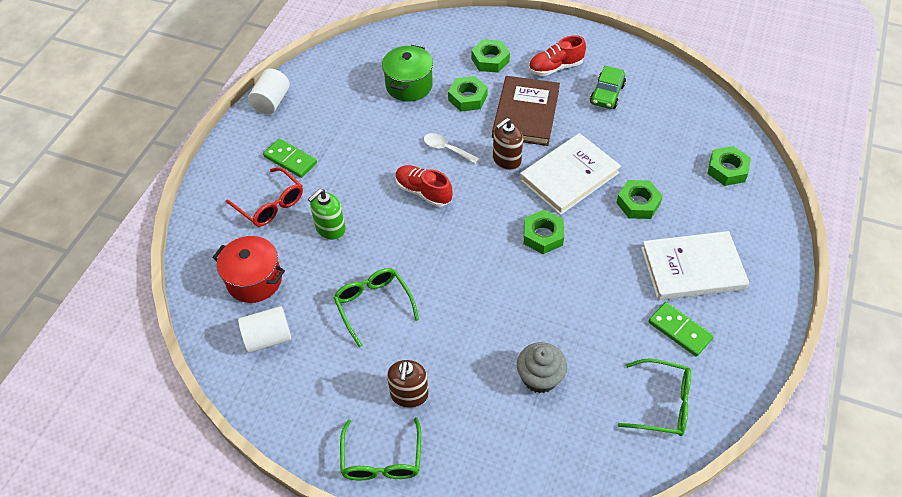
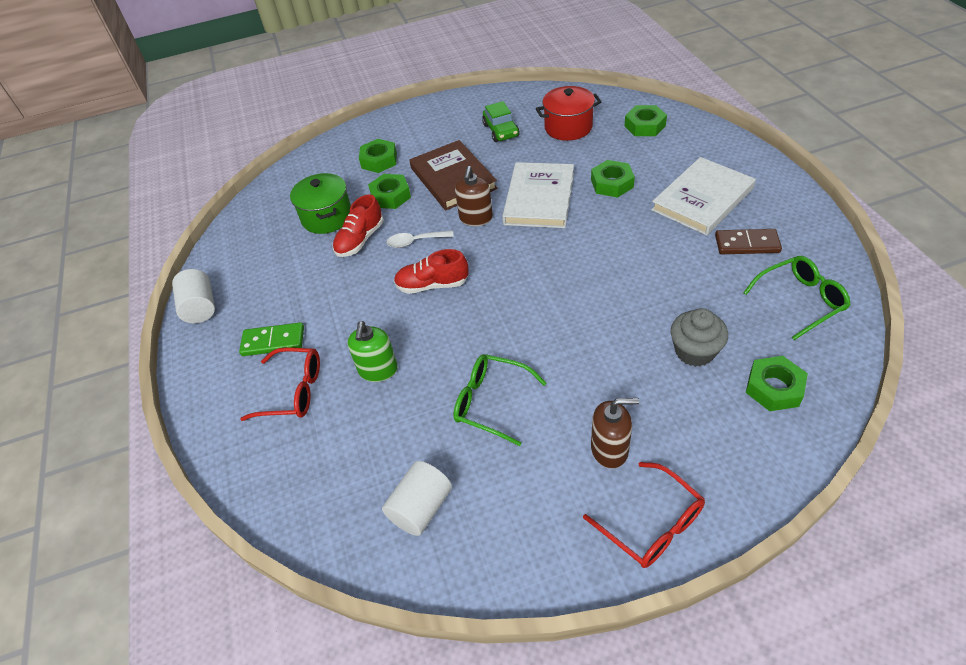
camera: 35 degrees left, 5 degrees down
red pot [212,236,285,303] -> red pot moved to [536,86,602,141]
green glasses [340,417,421,480] -> red glasses [583,462,705,568]
brown soap dispenser [387,360,429,408] -> brown soap dispenser turned 60 degrees counterclockwise [591,398,639,469]
green nut [524,210,564,254] -> green nut moved to [746,356,808,411]
red shoe [529,35,586,76] -> red shoe moved to [333,194,383,257]
green domino [648,302,714,357] -> brown domino [715,229,782,254]

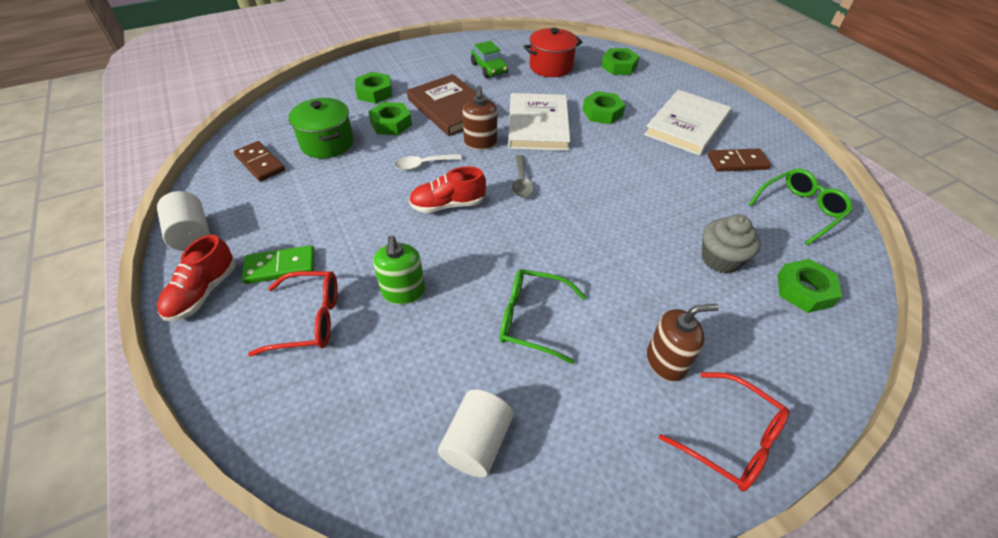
camera: 15 degrees left, 0 degrees up
red shoe [333,194,383,257] -> red shoe moved to [157,235,236,321]
none -> brown domino [234,141,285,182]
none -> grey spoon [512,155,534,198]

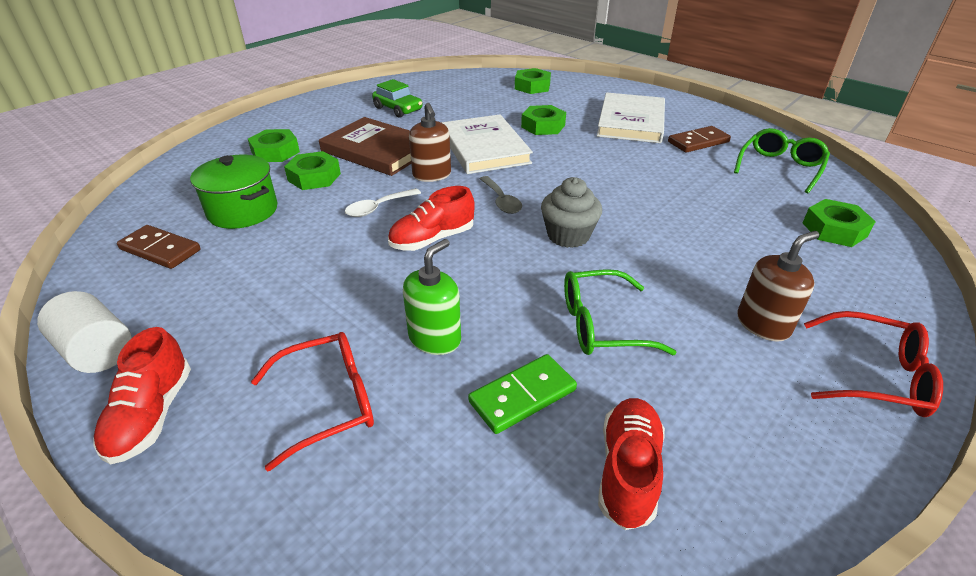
camera: 20 degrees left, 10 degrees down
green domino [242,245,315,284] -> green domino moved to [468,354,577,434]
green soap dispenser [373,236,425,305] -> green soap dispenser turned 120 degrees counterclockwise [403,239,461,355]
white cylinder [438,389,513,477] -> red shoe [598,398,665,530]
red pot [524,28,582,77] -> none
grey cupcake [702,214,761,274] -> grey cupcake moved to [541,177,602,248]

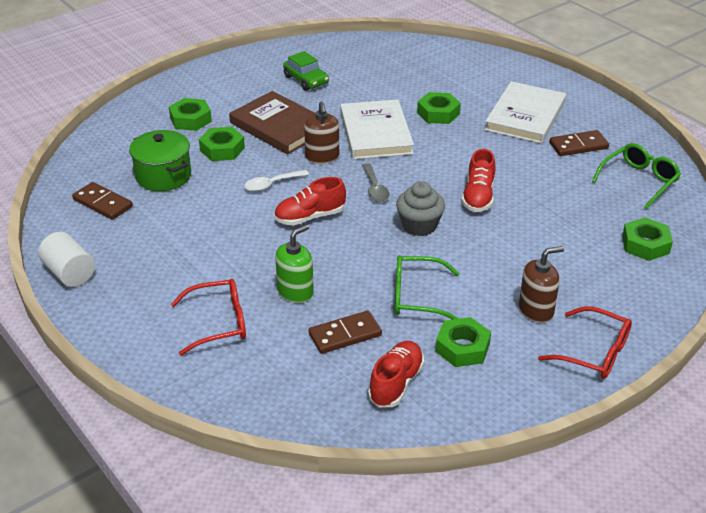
camera: 10 degrees right, 0 degrees up
red shoe [93,327,191,464] -> red shoe moved to [462,149,496,212]
green domino [468,354,577,434] -> brown domino [309,311,382,354]
green nut [515,68,551,94] -> green nut moved to [435,317,491,367]

